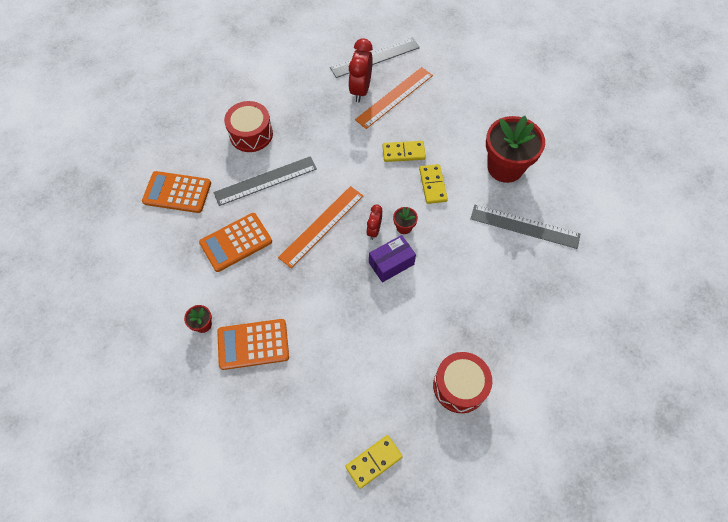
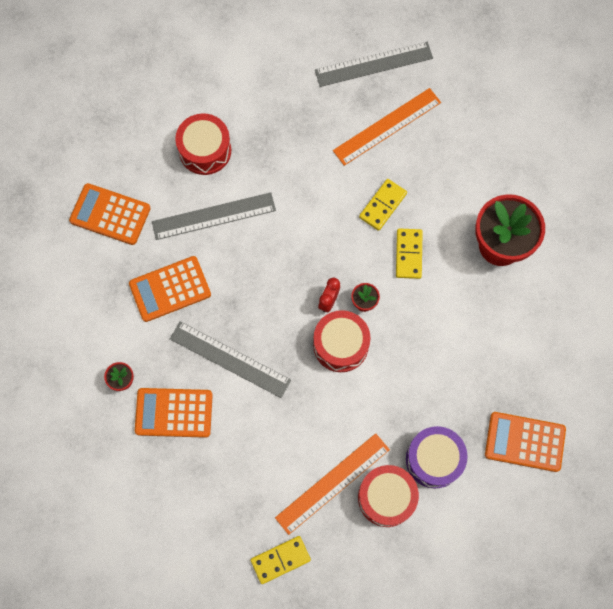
camera: 10 degrees right, 10 degrees up
orange ruler [278,186,363,268] -> orange ruler moved to [275,433,390,535]
red clock [348,38,373,102] -> none
purple box [369,235,416,283] -> red drum [313,310,371,372]
yellow domino [382,141,426,162] -> yellow domino turned 60 degrees counterclockwise [359,179,407,231]
grey ruler [470,205,580,249] -> grey ruler moved to [170,321,291,398]
none -> purple drum [406,426,468,489]
none -> orange calculator [485,412,566,472]

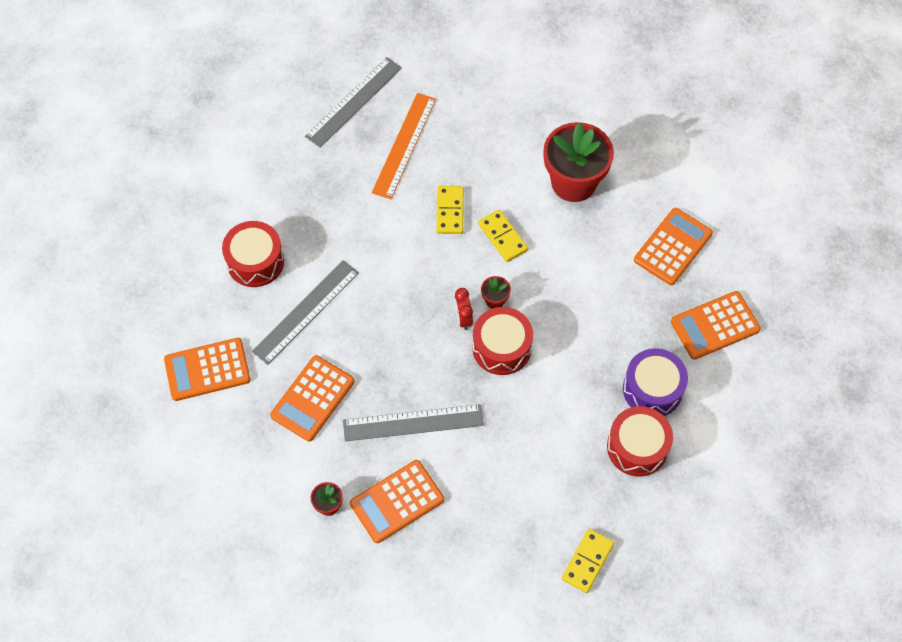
camera: 35 degrees left, 10 degrees down
orange ruler [275,433,390,535] -> none
none -> orange calculator [634,208,713,285]

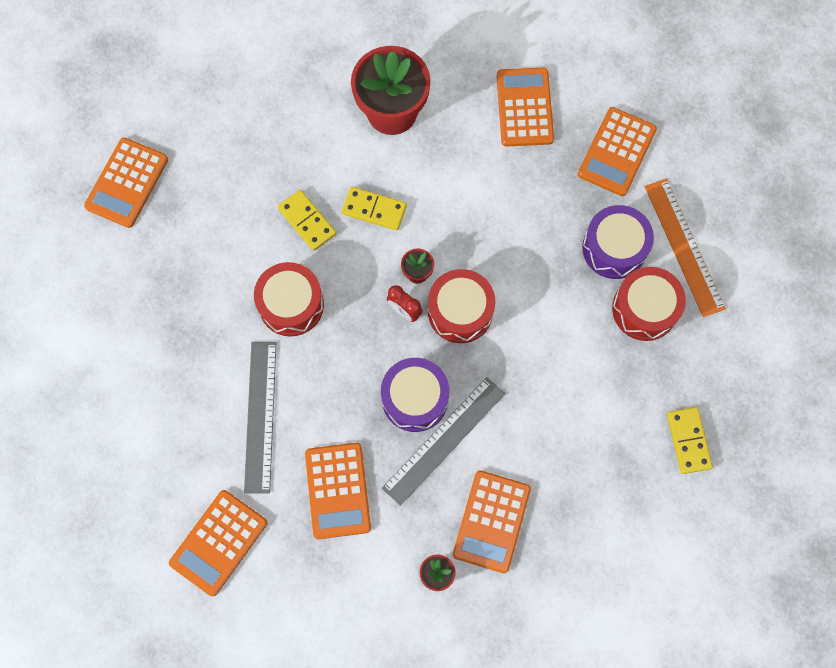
camera: 40 degrees left, 10 degrees up
red drum [222,221,284,287] -> red drum moved to [254,262,324,336]
grey ruler [305,57,402,148] -> orange calculator [84,138,168,228]
orange ruler [372,93,436,199] -> orange ruler moved to [645,179,726,317]
none -> purple drum [381,358,449,432]

